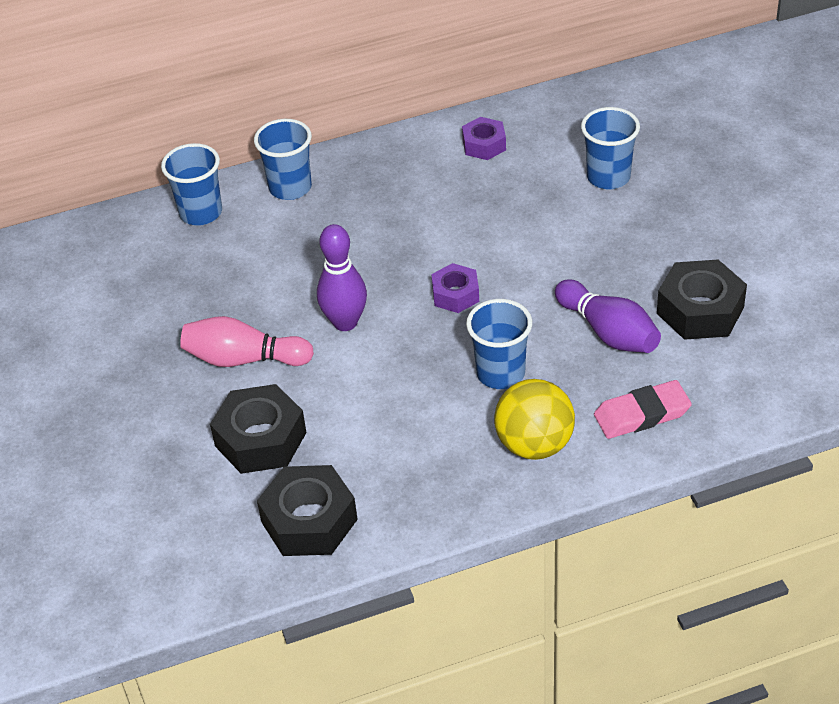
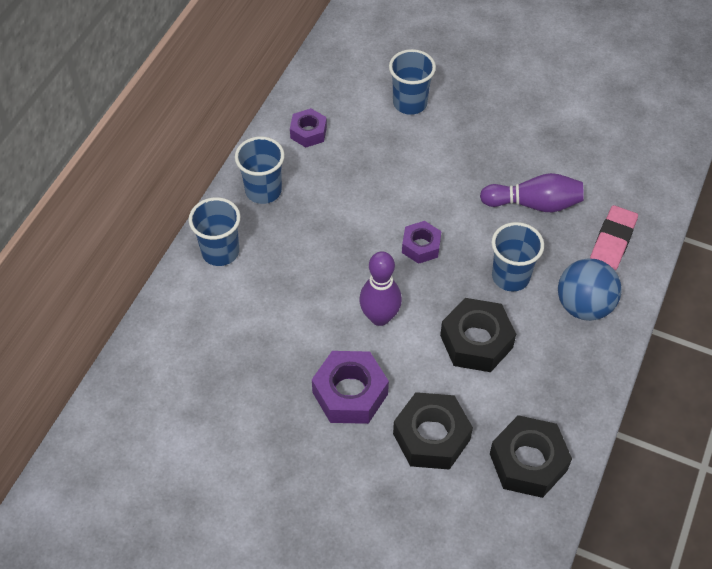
camera: 50 degrees left, 10 degrees up
blue cup [161,143,222,226] -> blue cup moved to [235,137,285,204]
pink bowling pin [180,316,314,367] -> purple nut [312,351,389,424]
yellow ball [494,379,575,460] -> blue ball [558,259,622,321]
black nut [657,259,747,340] -> black nut moved to [440,298,516,372]

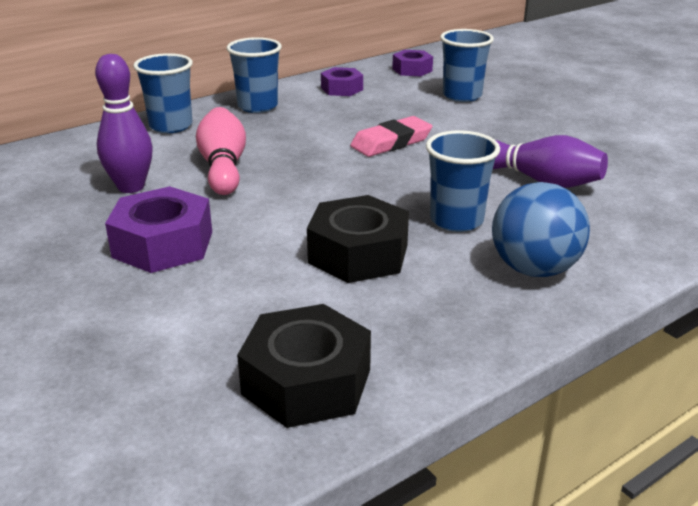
camera: 30 degrees right, 25 degrees down
purple bowling pin [359,251,402,326] -> purple bowling pin moved to [95,54,153,193]
black nut [393,392,473,470] -> none
purple nut [402,221,441,264] -> purple nut moved to [392,50,433,76]
pink eraser [590,205,638,270] -> pink eraser moved to [350,116,433,157]
none -> pink bowling pin [196,107,246,195]

